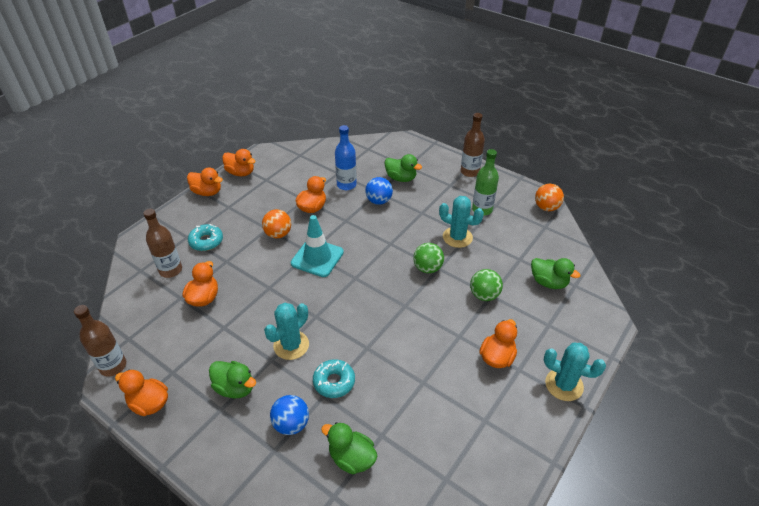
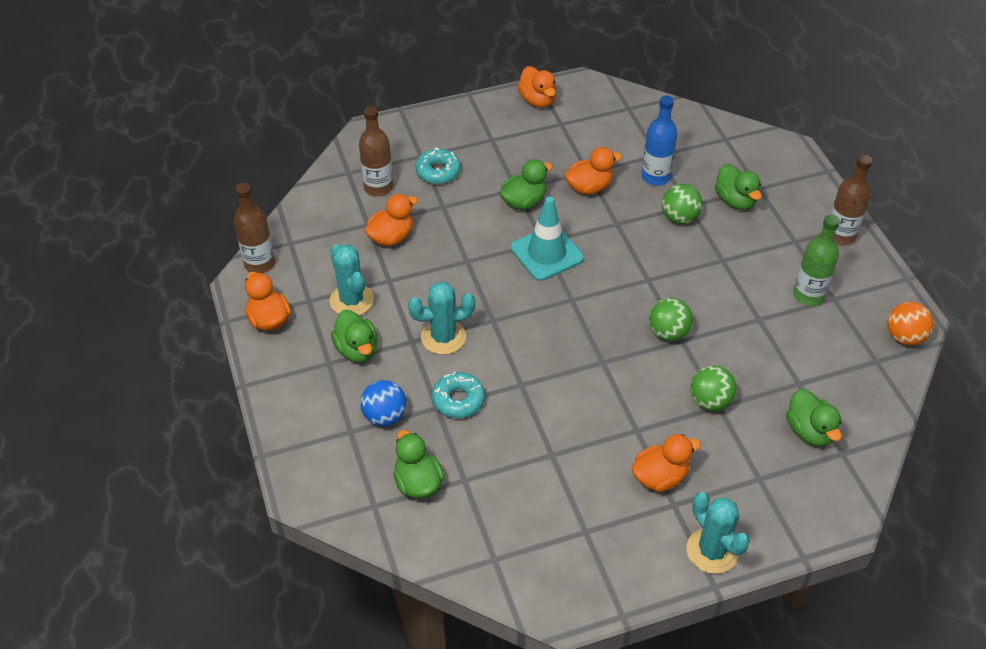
camera: 35 degrees right, 5 degrees up
orange duck [187,168,223,196] -> none
orange ball [262,209,291,238] -> green duck [500,159,553,210]
blue ball [365,177,393,205] -> green ball [662,184,703,224]
turquoise cactus [439,196,484,248] -> turquoise cactus moved to [330,244,374,315]

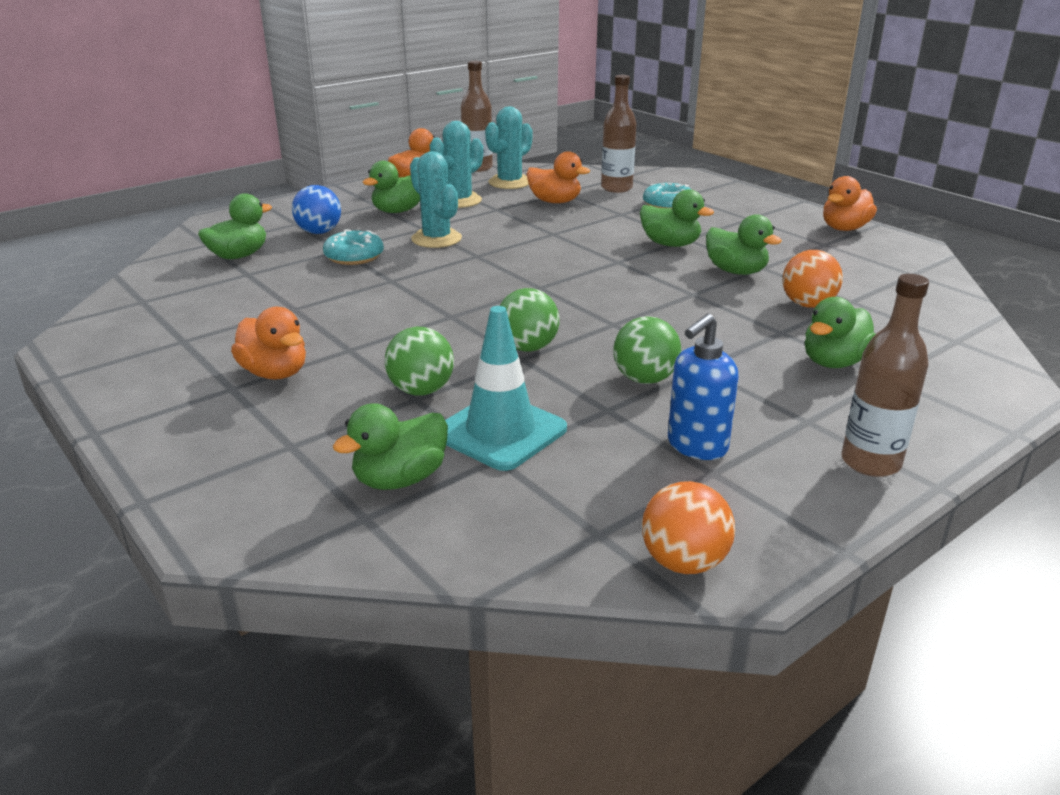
camera: 70 degrees right, 20 degrees down
turquoise traffic cone [510,197,584,281] -> turquoise traffic cone moved to [445,306,567,471]
orange duck [565,147,622,195] -> green duck [706,214,782,275]
blue bottle [642,95,677,186] -> orange ball [782,250,843,308]
green ball [662,184,703,224] -> green ball moved to [613,316,681,384]
turquoise cactus [687,492,750,574] -> turquoise cactus moved to [485,106,533,189]
green bottle [793,214,840,306] -> blue soap dispenser [668,314,739,460]

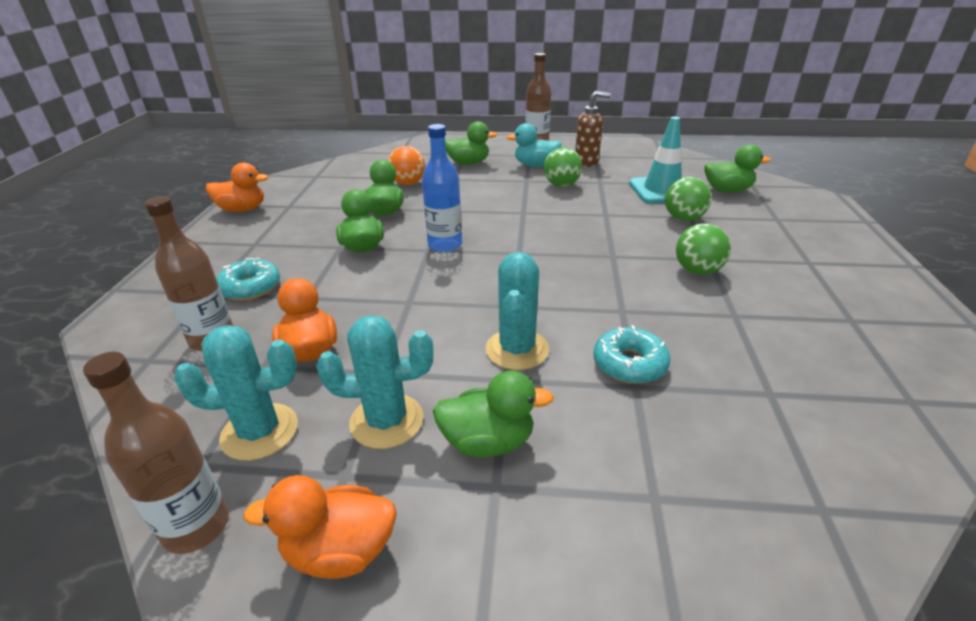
camera: 135 degrees left, 5 degrees up
green duck [198,193,272,259] -> none
orange duck [231,307,306,379] -> none
blue ball [292,185,341,234] -> none
green ball [500,288,560,351] -> green ball moved to [676,223,731,275]
orange ball [642,481,735,574] -> none
blue soap dispenser [668,314,739,460] -> brown soap dispenser [575,91,611,167]
none -> blue bottle [422,124,462,252]
none -> turquoise duck [506,123,562,167]

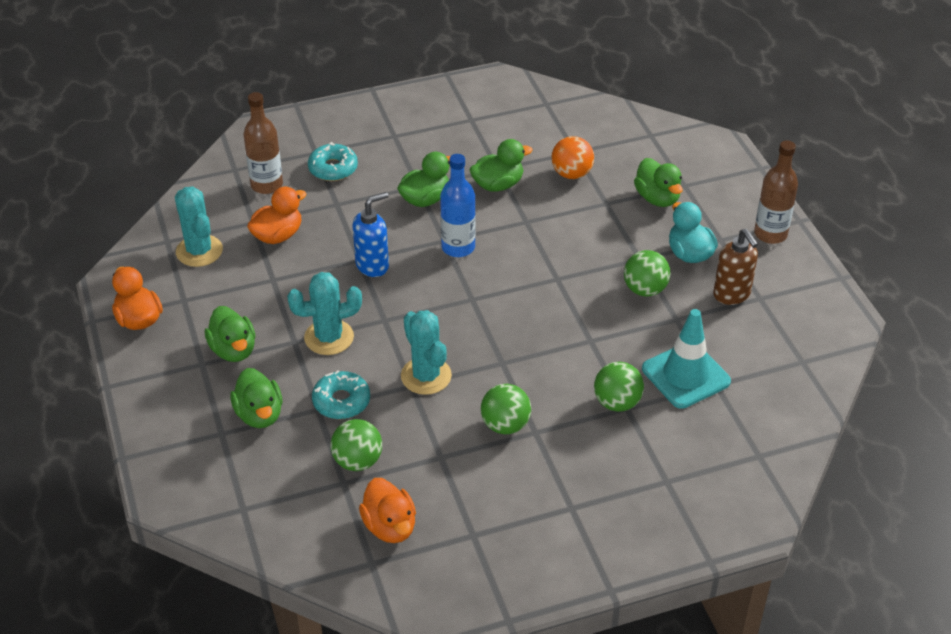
camera: 65 degrees right, 10 degrees up
brown bottle [83,352,229,554] -> none
orange duck [206,162,268,212] -> orange duck moved to [359,478,416,543]
turquoise cactus [316,315,433,449] -> turquoise cactus moved to [401,310,452,395]
green duck [704,144,771,193] -> green duck moved to [230,368,282,428]
none -> green ball [330,419,382,471]
none -> blue soap dispenser [352,192,389,277]

